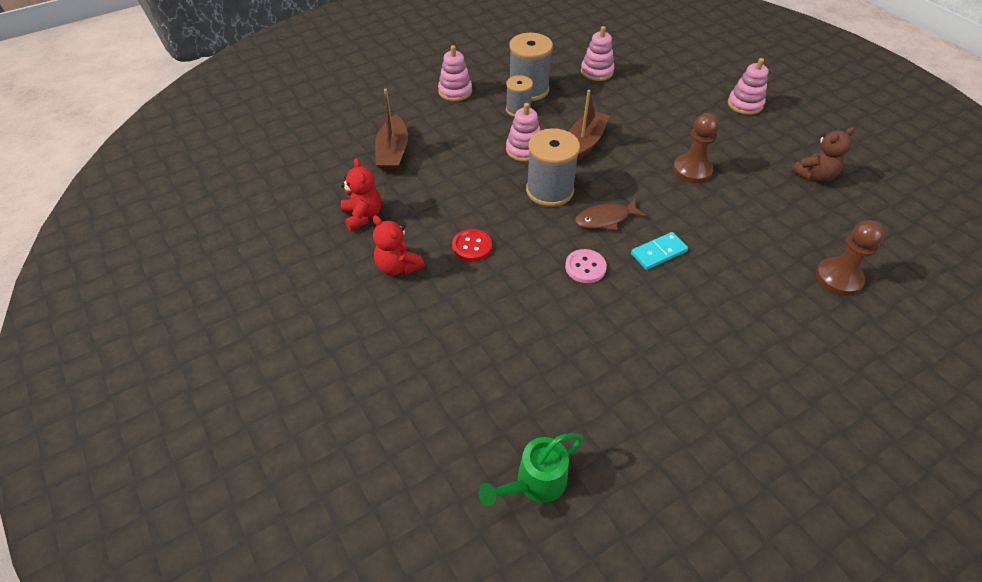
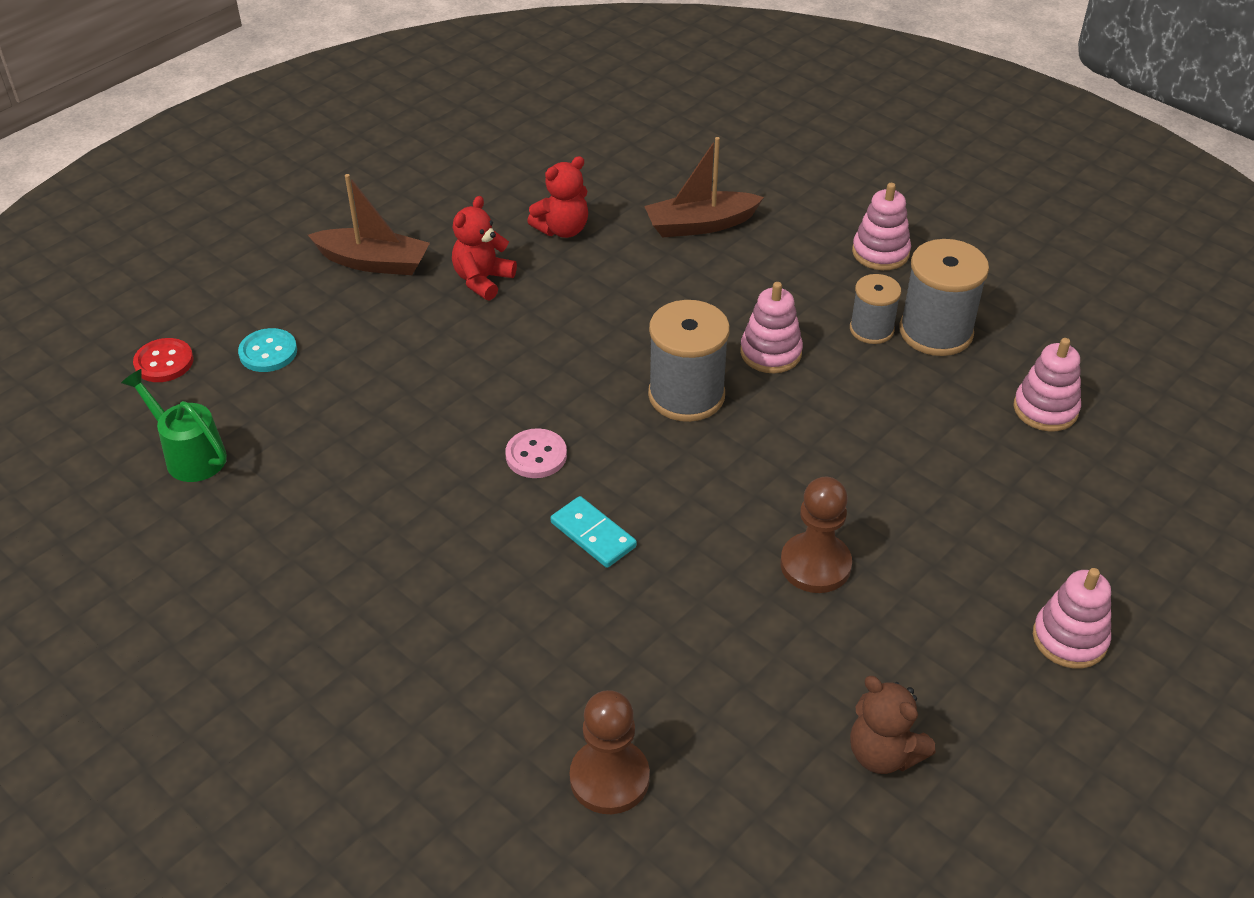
camera: 75 degrees right, 5 degrees down
red button [452,229,492,261] -> red button moved to [133,338,193,382]
brown boat [569,90,609,161] -> brown boat moved to [308,174,430,275]
brown fish [575,199,646,231] -> none
none -> turquoise button [238,328,297,372]

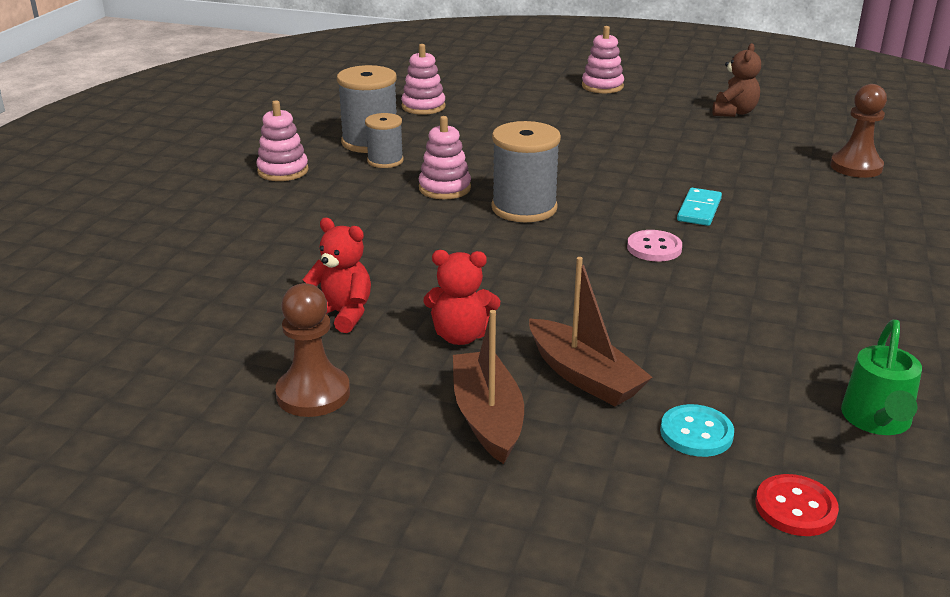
camera: 115 degrees left, 15 degrees down
brown boat [644,137,764,238] -> brown boat moved to [529,257,653,406]
brown pawn [780,477,852,593] -> brown pawn moved to [275,283,350,417]

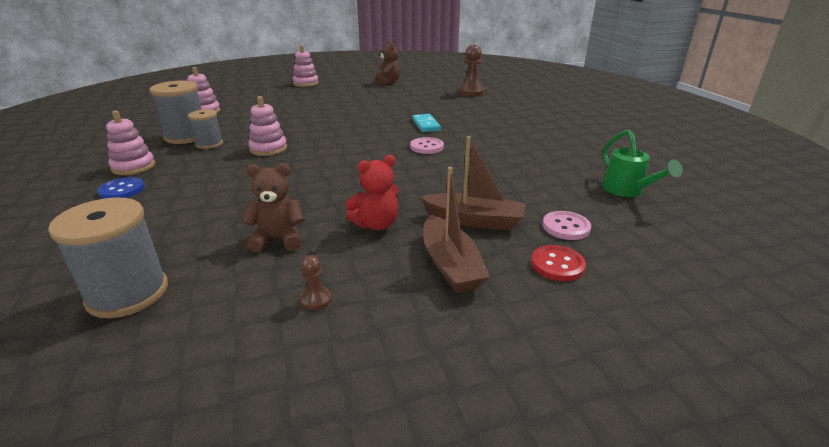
camera: 35 degrees left, 0 degrees up
brown pawn [275,283,350,417] -> brown pawn [300,255,332,310], size x0.49
red teddy bear [303,218,371,333] -> brown teddy bear [241,163,304,253]
brown boat [453,310,524,464] -> brown boat turned 150 degrees counterclockwise [423,167,490,293]
grey spool [491,121,561,222] -> grey spool moved to [48,197,168,318]
turquoise button [660,404,734,457] -> pink button [543,211,591,240]
red button [755,474,839,536] -> red button moved to [531,245,586,281]
none -> blue button [97,177,145,199]

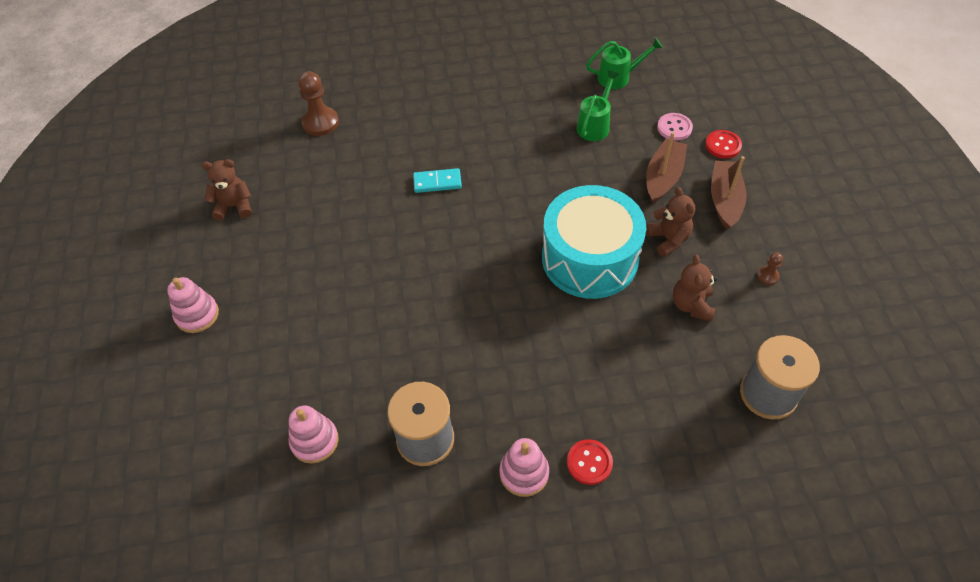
camera: 80 degrees left, 25 degrees up
blue button [97,177,145,199] -> red button [567,439,613,485]
grey spool [188,109,223,149] -> none
pink stacking toy [248,96,287,156] -> none
red teddy bear [345,155,399,230] -> brown teddy bear [646,187,695,257]
pink button [410,137,444,154] -> none
brown boat [423,167,490,293] -> brown boat turned 75 degrees counterclockwise [711,156,747,230]
none -> turquoise drum [542,185,646,299]
none -> green watering can [576,70,620,141]

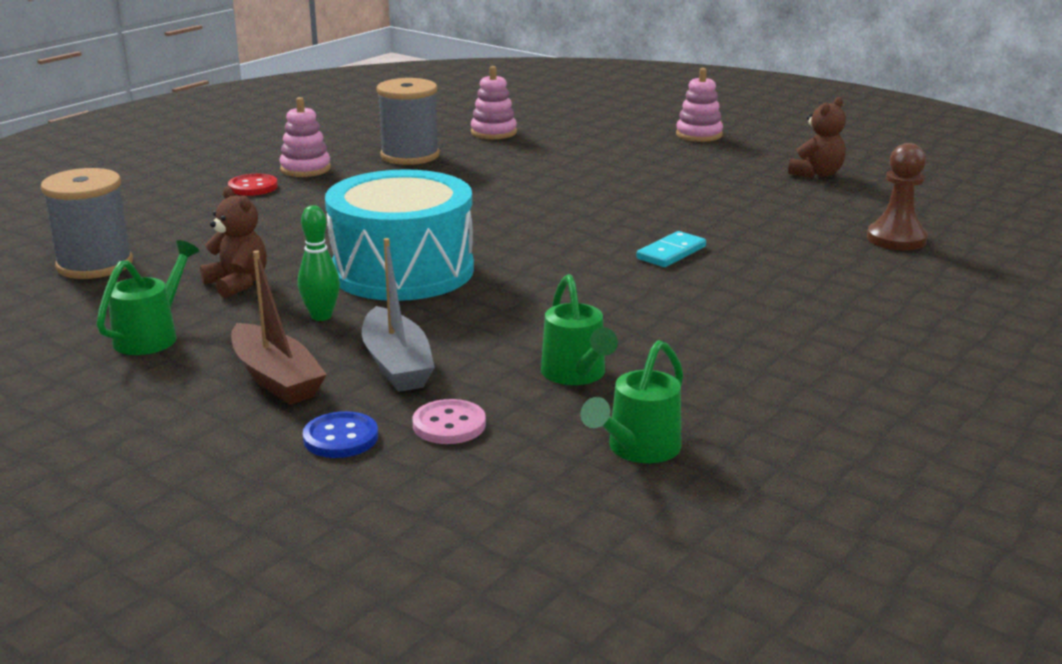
camera: 135 degrees right, 30 degrees down
brown boat [646,132,687,203] -> grey boat [362,238,435,392]
brown teddy bear [646,187,695,257] -> green bowling pin [298,205,340,321]
red button [705,130,742,159] -> blue button [303,411,378,458]
brown pawn [757,253,783,285] -> green watering can [96,240,199,355]

